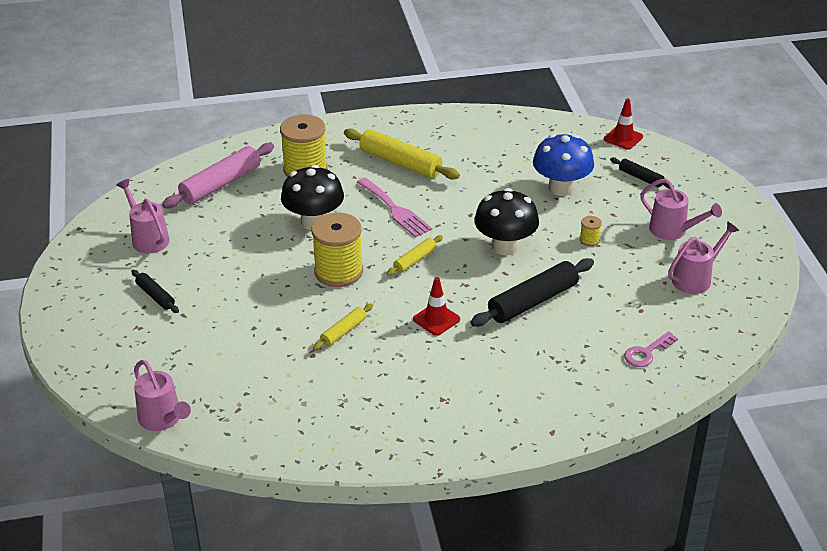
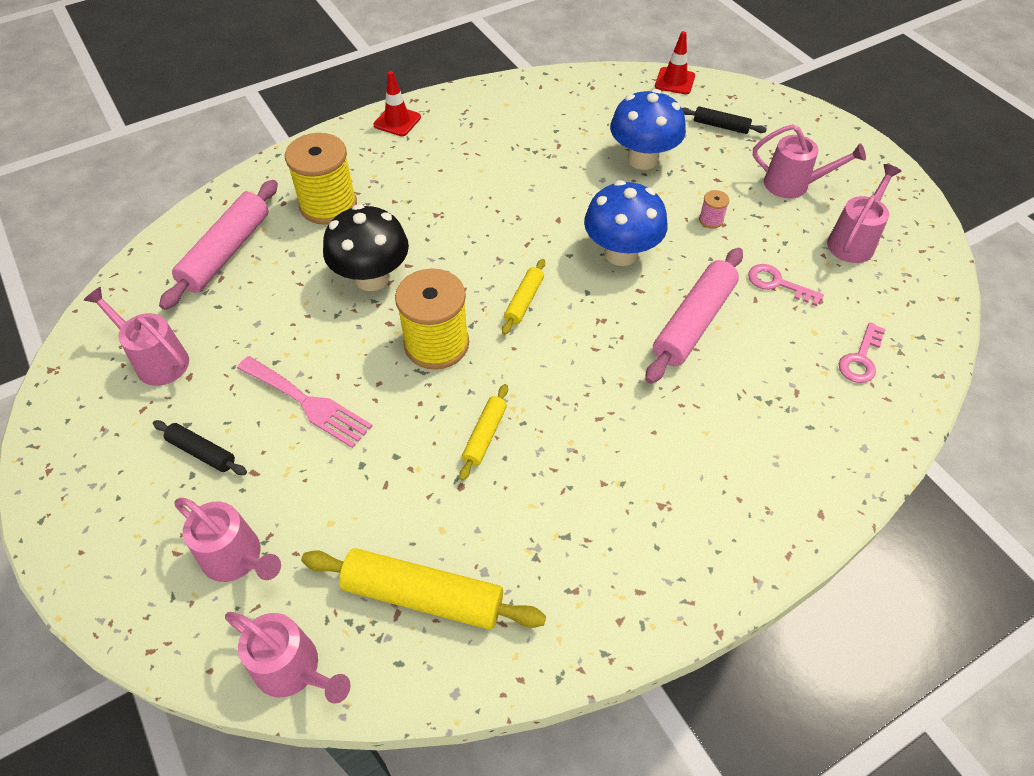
camera: 20 degrees left, 15 degrees up
yellow rolling pin [344,128,460,180] -> yellow rolling pin moved to [301,548,546,630]
pink fork [356,177,432,237] -> pink fork moved to [237,356,373,448]
red traffic cone [413,277,460,336] -> red traffic cone moved to [373,71,421,136]
black rolling pin [470,258,594,327] -> pink rolling pin [645,248,743,384]
black mushroom [474,188,539,255] -> blue mushroom [584,180,668,266]
yellow spool [580,216,602,246] -> pink spool [699,190,730,229]
none -> pink watering can [175,498,281,582]
none -> pink key [748,264,824,306]

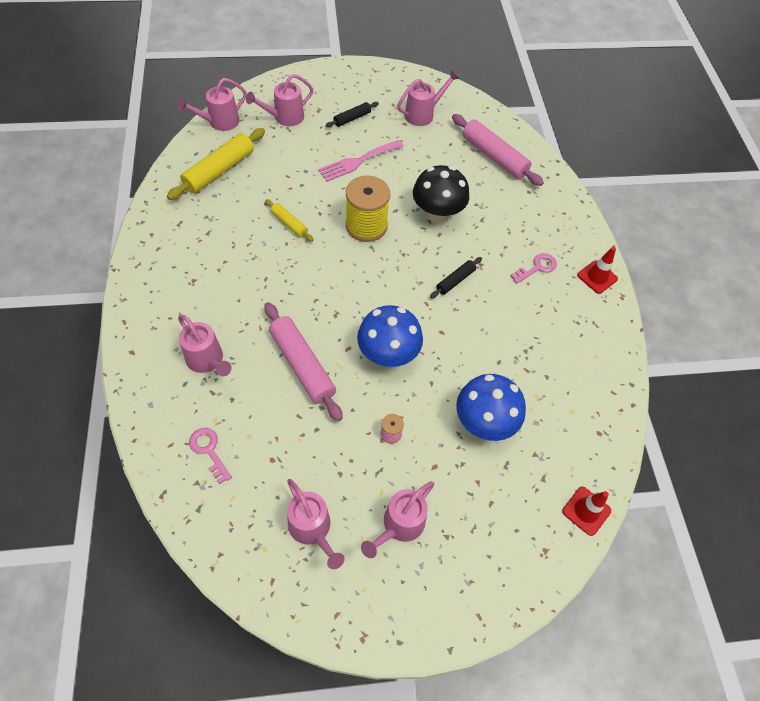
camera: 110 degrees right, 5 degrees up
yellow spool [285,133,357,225] -> none
yellow rolling pin [502,259,545,335] -> none
black rolling pin [682,106,767,134] -> black rolling pin moved to [430,257,482,299]
pink key [748,264,824,306] -> pink key moved to [510,253,557,284]
none -> pink watering can [178,315,232,376]

